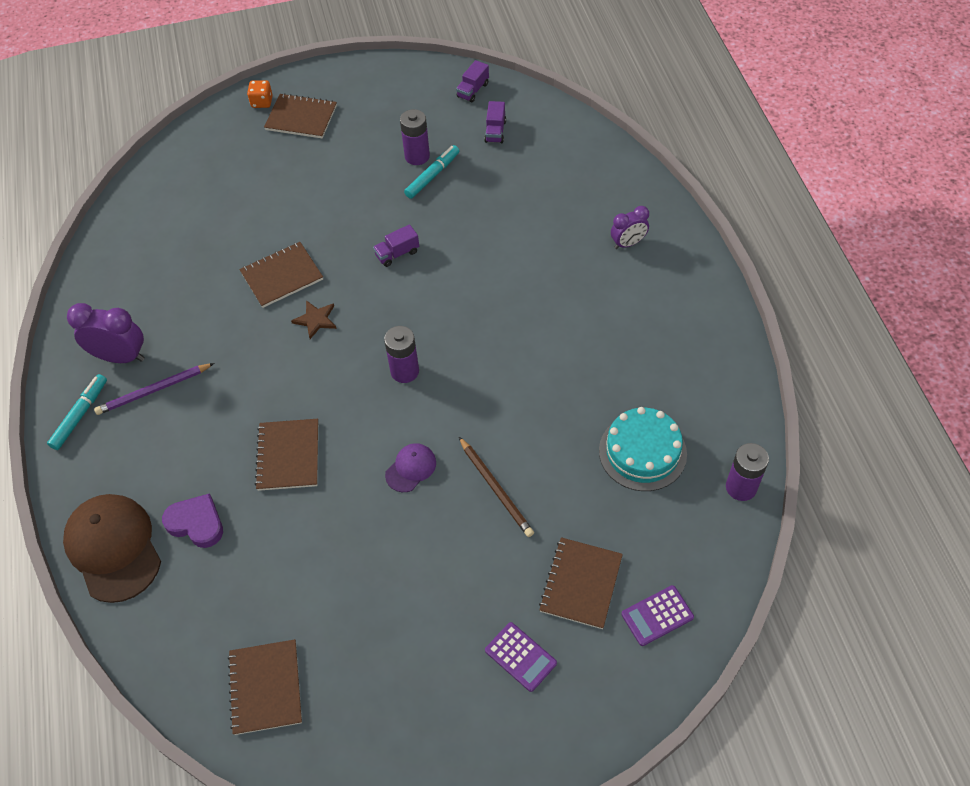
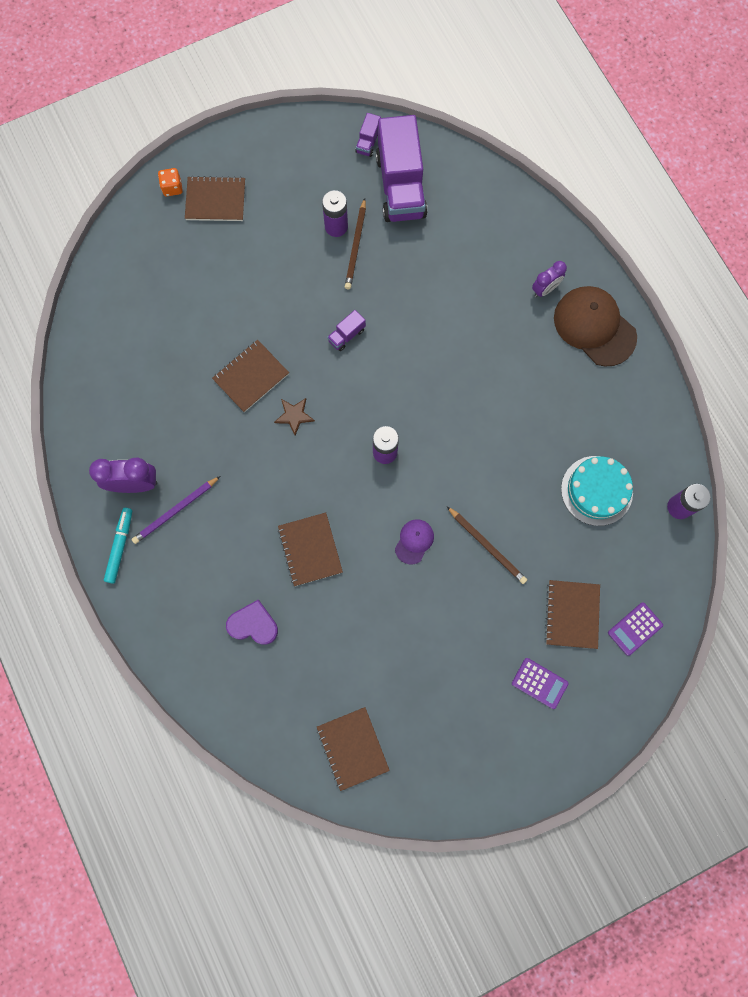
camera: 15 degrees left, 20 degrees up
brown cap [63,494,161,603] -> brown cap moved to [554,286,637,366]
turquoise marker [404,145,459,199] -> brown pencil [345,198,366,290]
purple truck [484,101,506,143] -> purple truck [376,115,428,222], size x2.44

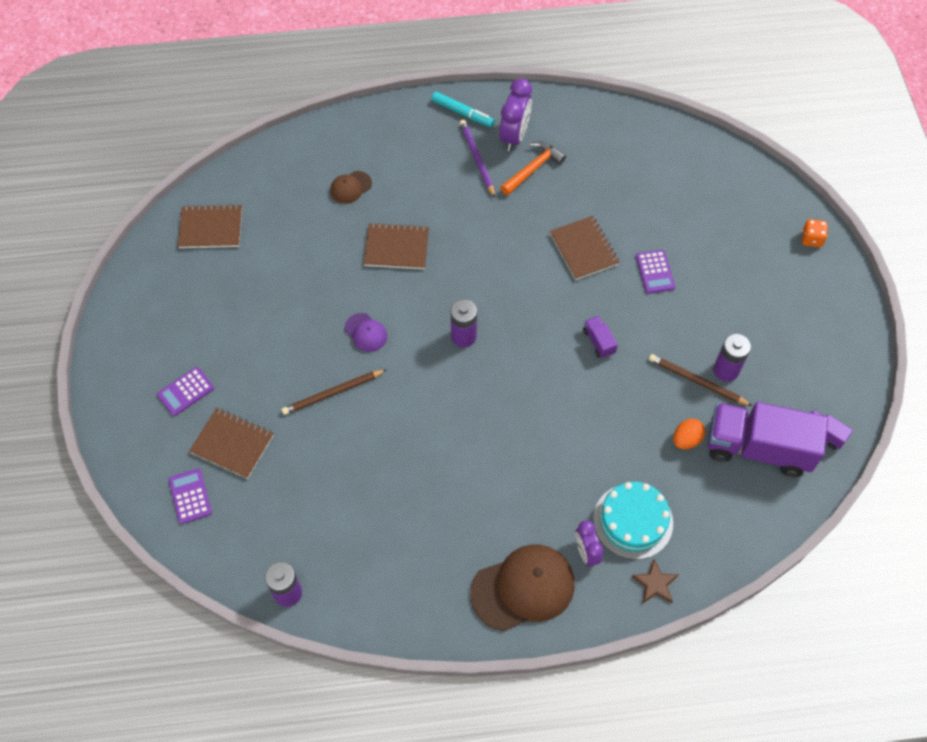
camera: 110 degrees right, 15 degrees down
brown notebook [185,176,245,221] -> none
purple heart [226,600,278,645] -> brown cap [330,171,372,204]
brown star [274,398,315,435] -> brown star moved to [631,559,678,603]
turquoise cake [561,456,633,526] -> turquoise cake moved to [593,482,673,560]
none -> orange hammer [500,141,566,195]
none -> purple calculator [636,250,675,294]
none -> orange egg [673,419,705,449]

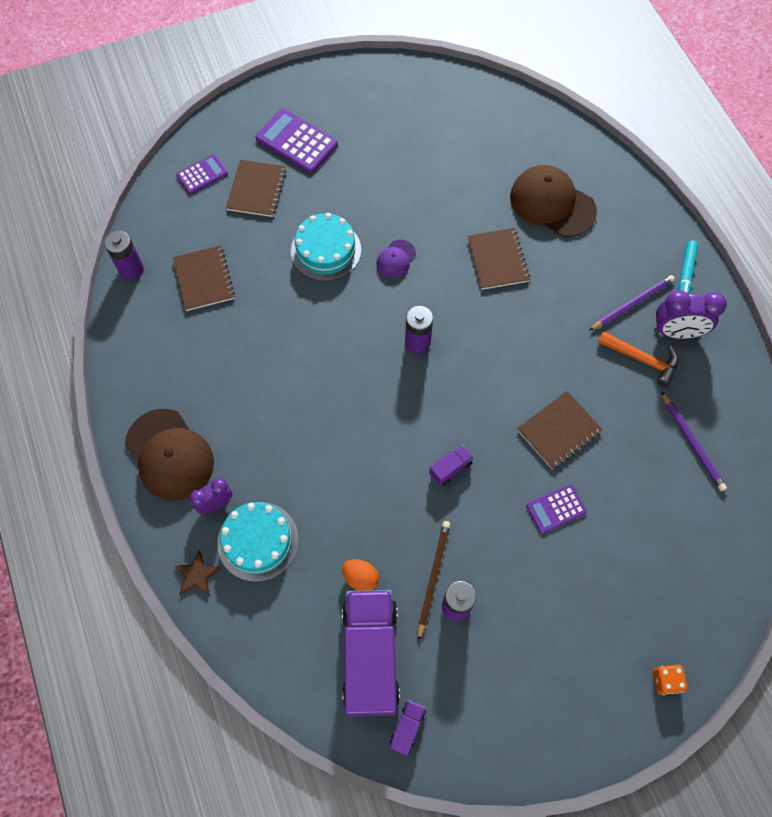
camera: 75 degrees right, 5 degrees up
purple calculator [157,367,214,416] -> purple calculator [256,109,338,173], size x1.65
brown notebook [178,204,242,248] -> brown notebook moved to [173,246,235,311]
brown pencil [282,369,387,415] -> turquoise cake [291,213,361,281]
brown cap [330,171,372,204] -> brown cap [510,165,597,237], size x2.02
none -> purple pencil [661,391,727,491]

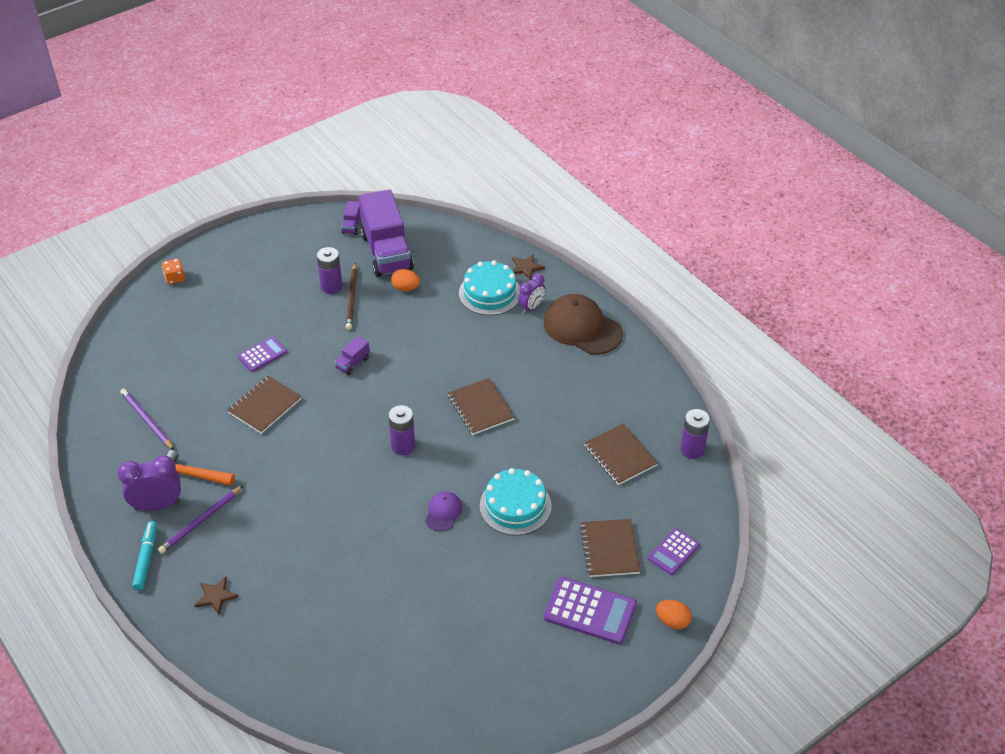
camera: 165 degrees right, 20 degrees down
brown notebook [468,228,530,290] -> brown notebook moved to [448,378,515,435]
brown cap [510,165,597,237] -> none
none -> brown star [195,577,239,615]
none -> orange egg [656,600,692,629]

